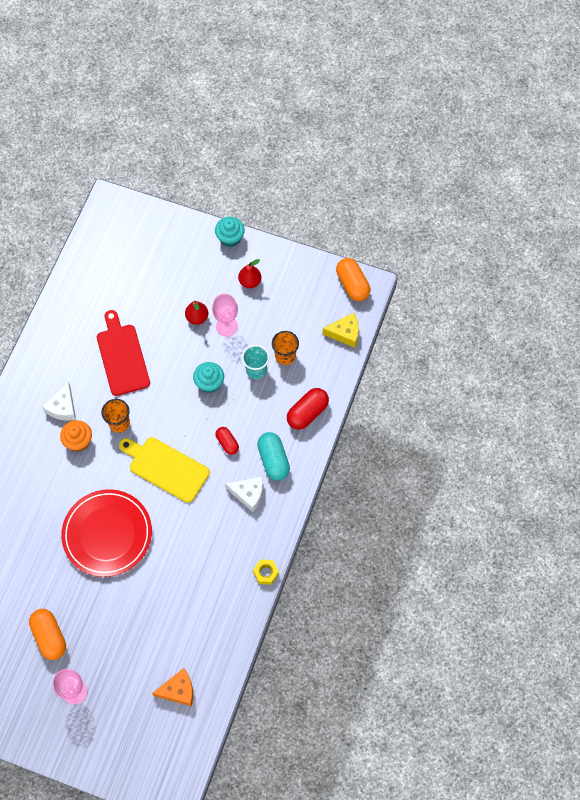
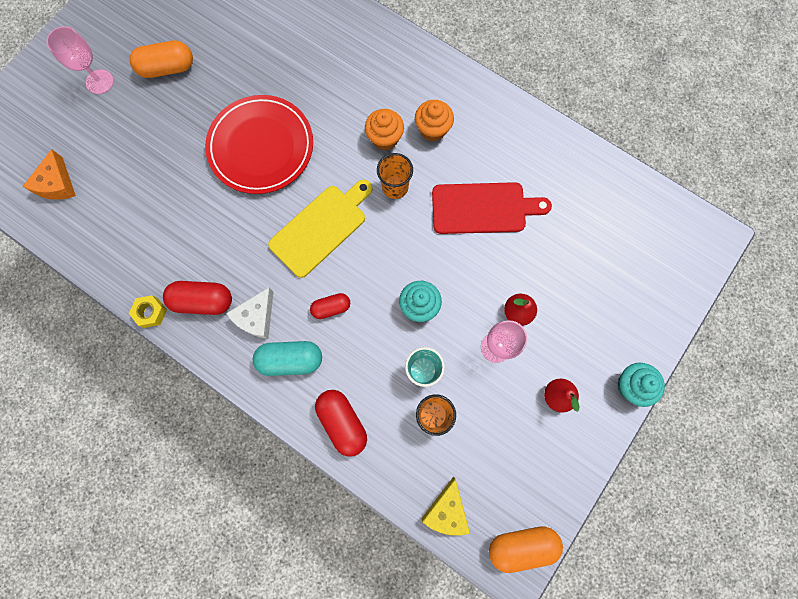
camera: 105 degrees right, 10 degrees up
white cheese [42,382,76,421] -> orange cupcake [415,100,454,141]
none -> red capsule [163,281,232,315]

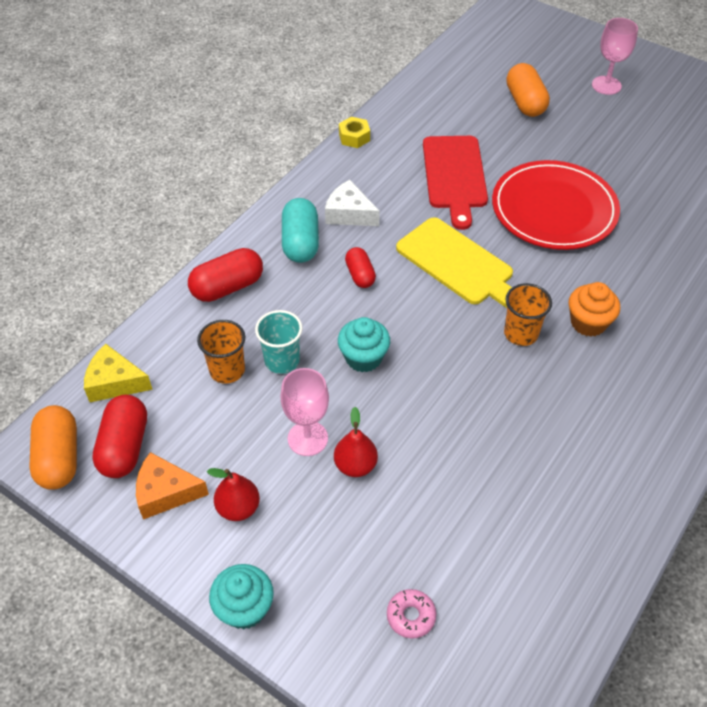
camera: 90 degrees right, 25 degrees down
orange cheese [22,149,76,200] -> orange cheese moved to [136,452,209,520]
orange capsule [130,41,193,78] -> orange capsule moved to [506,63,550,117]
red capsule [163,281,232,315] -> red capsule moved to [92,395,147,478]
orange cupcake [415,100,454,141] -> none
red cutting board [432,182,552,234] -> red cutting board moved to [423,136,488,230]
none -> pink donut [387,589,436,639]

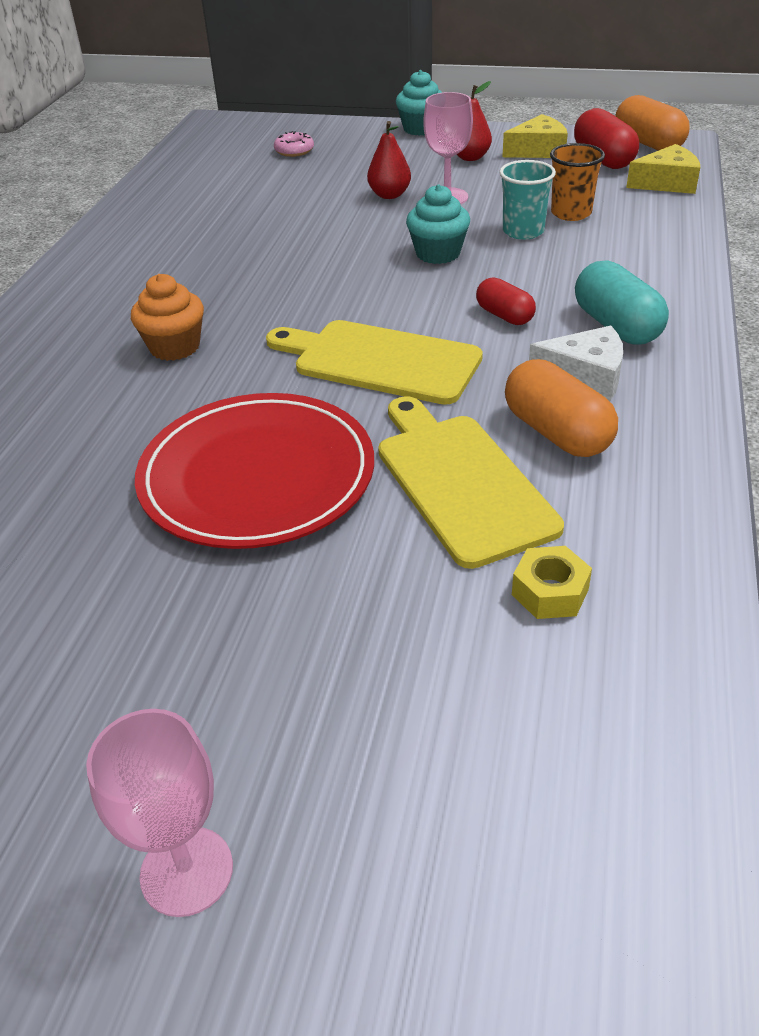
camera: 160 degrees right, 10 degrees down
orange cheese [136,452,209,520] -> yellow cheese [502,114,568,158]
red capsule [188,248,263,302] -> none
yellow nut [339,117,370,148] -> yellow nut moved to [512,546,592,619]
red cutting board [423,136,488,230] -> yellow cutting board [378,396,564,569]
orange cup [504,283,552,346] -> none
orange capsule [506,63,550,117] -> orange capsule moved to [505,359,618,457]

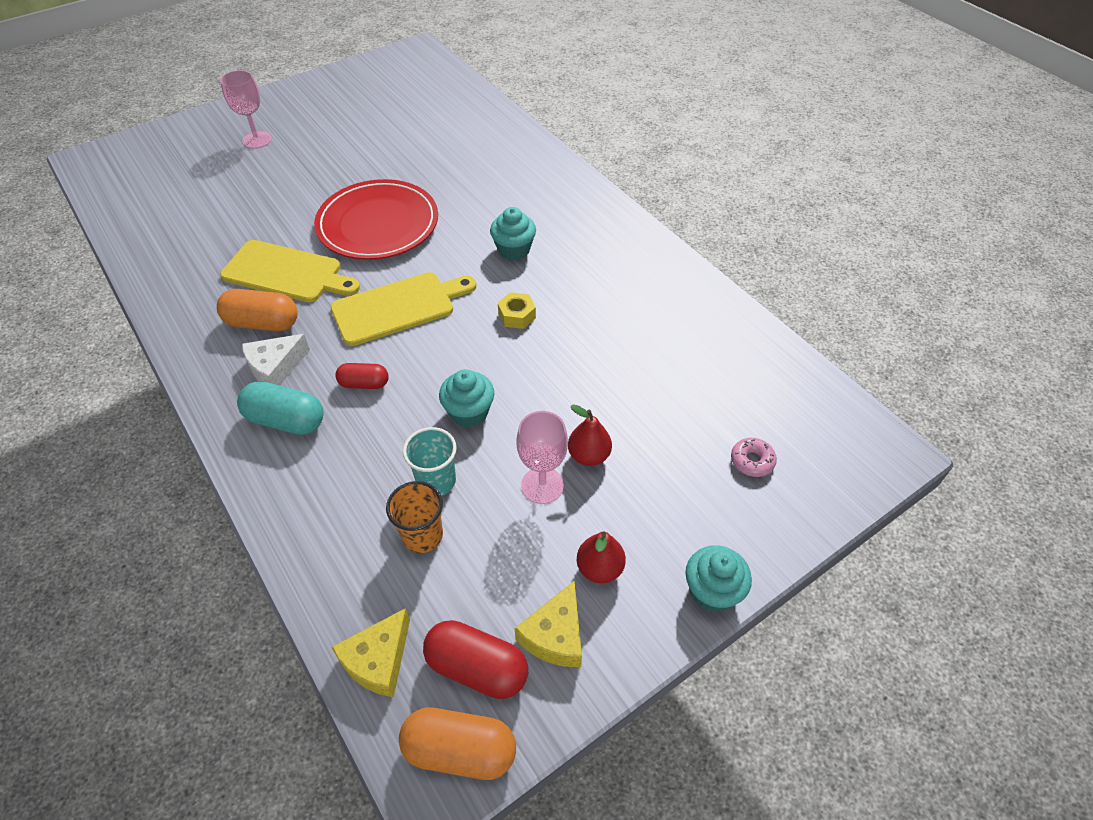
camera: 130 degrees right, 10 degrees up
orange cupcake [131,274,204,361] -> turquoise cupcake [490,207,536,260]
yellow nut [512,546,592,619] -> yellow nut moved to [498,292,536,329]

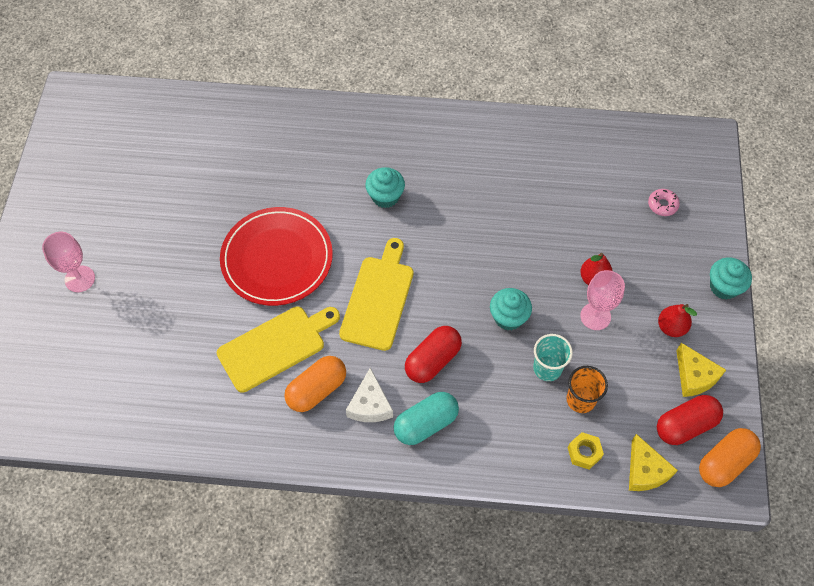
camera: 50 degrees left, 10 degrees up
red capsule [335,363,389,389] -> red capsule [405,326,462,383], size x1.62
yellow nut [498,292,536,329] -> yellow nut moved to [567,432,604,469]

